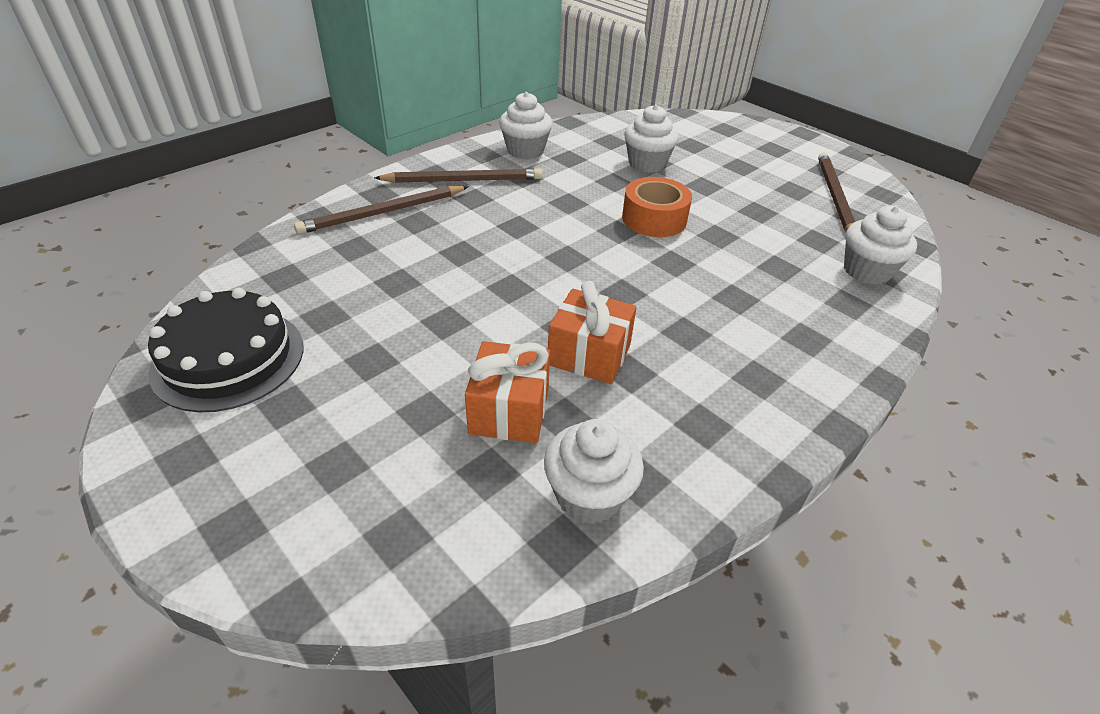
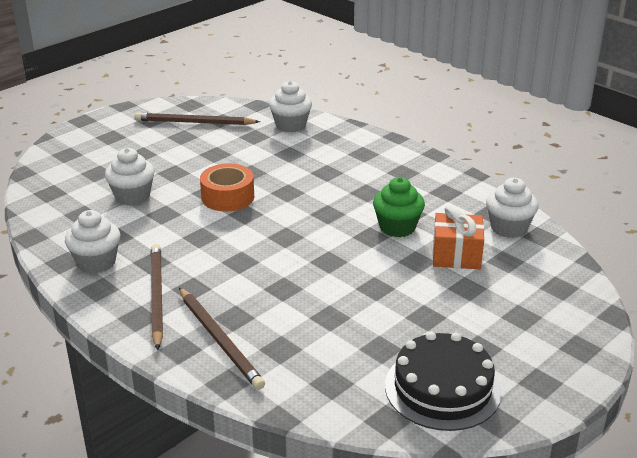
camera: 90 degrees left, 10 degrees down
orange gift [548,281,637,384] -> green cupcake [373,177,425,237]

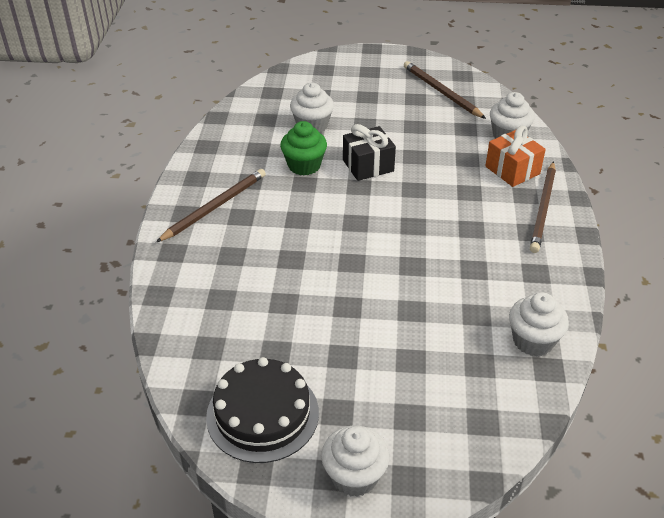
camera: 50 degrees right, 10 degrees up
white cupcake [65,210,120,274] -> white cupcake moved to [321,425,389,497]
brown pencil [179,287,265,390] -> brown pencil moved to [530,161,556,253]
orange tape [200,163,254,212] -> black gift [343,124,396,181]
green cupcake [373,177,425,237] -> green cupcake moved to [280,121,327,175]
orange gift [432,204,484,269] -> orange gift moved to [486,126,546,187]

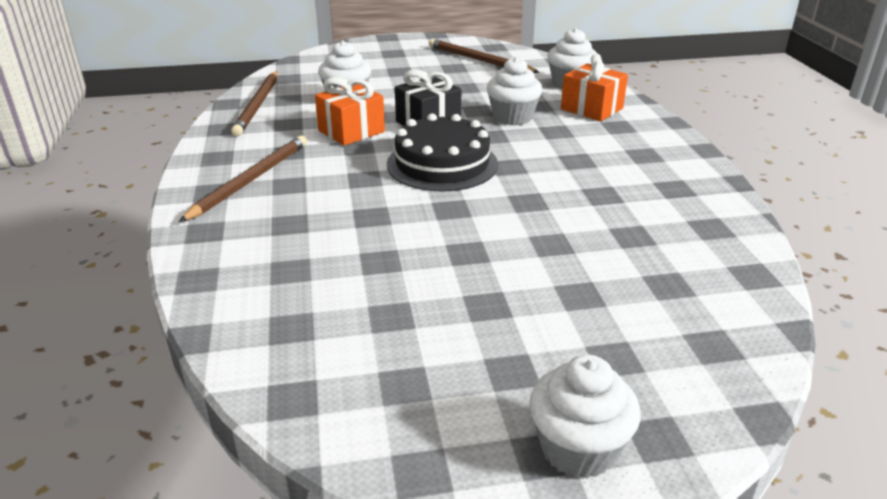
camera: 15 degrees left, 10 degrees down
black cake [206,357,319,463] -> black cake moved to [387,113,498,191]
green cupcake [280,121,327,175] -> orange gift [315,77,385,146]
white cupcake [509,292,569,356] -> white cupcake moved to [487,57,542,125]
brown pencil [530,161,556,253] -> brown pencil moved to [231,71,278,136]

